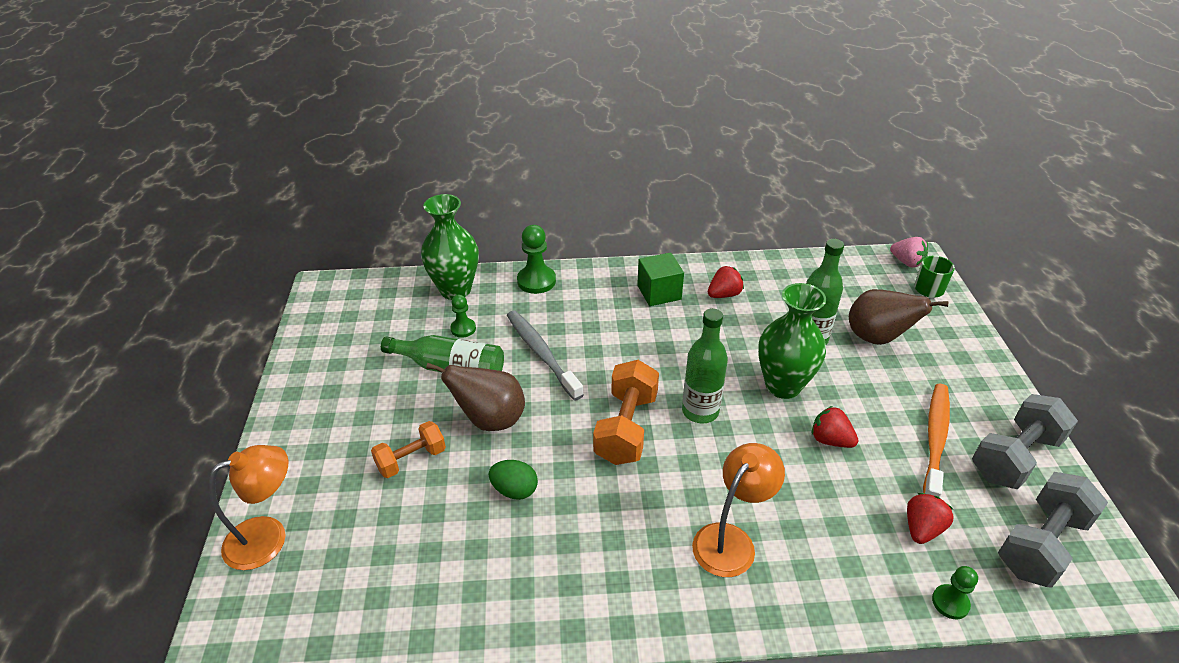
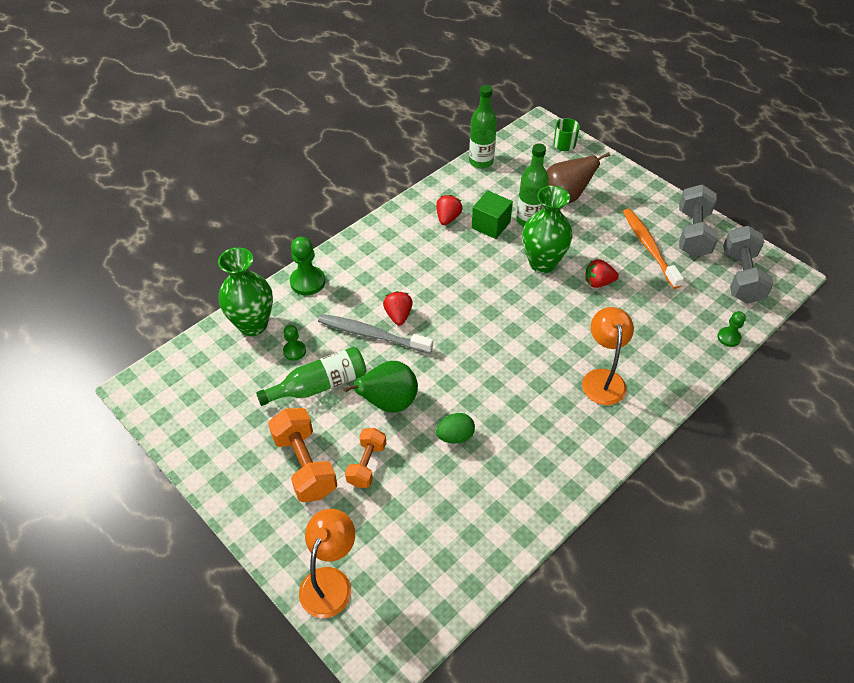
camera: 40 degrees left, 10 degrees up
brown pear [426,363,525,431] -> green pear [343,361,418,413]
orange dumbbell [593,360,659,465] -> orange dumbbell moved to [268,408,337,502]
green cube [637,252,684,306] -> green cube moved to [471,191,513,239]
green bottle [682,308,728,423] -> green bottle moved to [469,85,497,169]
pink strawberry [890,237,928,267] -> none
red strawberry [907,493,953,544] -> red strawberry moved to [383,291,413,325]

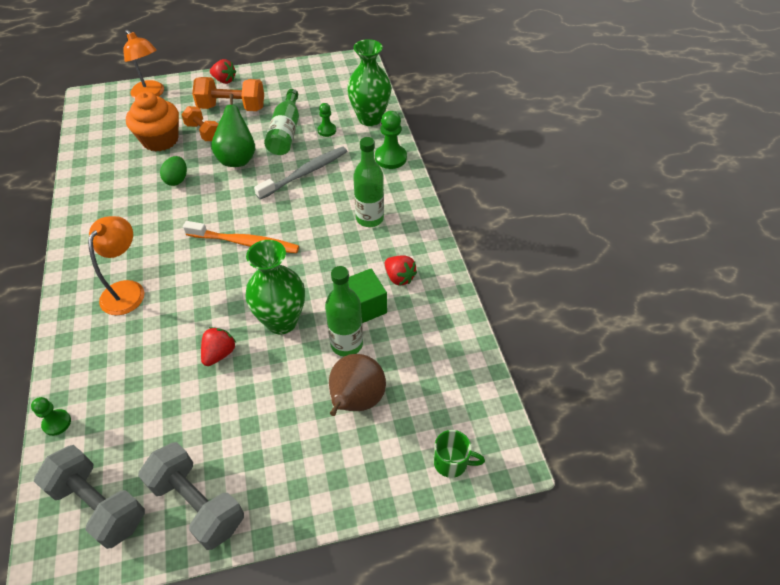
camera: 120 degrees right, 0 degrees up
red strawberry [383,291,413,325] -> red strawberry moved to [210,59,236,84]
green bottle [469,85,497,169] -> green bottle moved to [353,137,384,227]
orange lamp [582,307,634,405] -> orange lamp turned 105 degrees counterclockwise [88,216,144,315]
orange toothbrush [623,209,684,289] -> orange toothbrush moved to [183,221,299,253]
none -> orange cupcake [126,91,179,152]

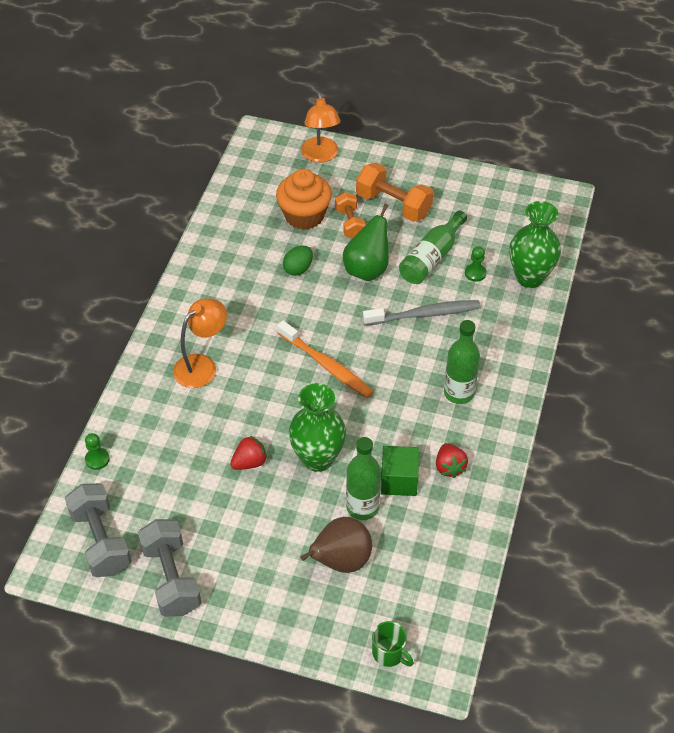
camera: 30 degrees right, 0 degrees up
red strawberry [210,59,236,84] -> none
green pawn [375,111,407,169] -> none

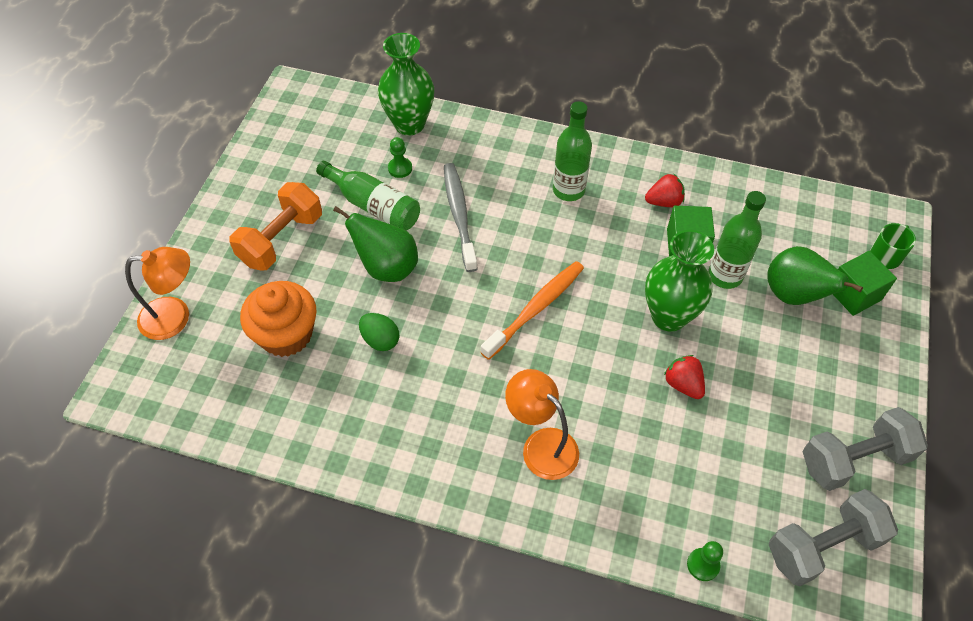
camera: 90 degrees left, 5 degrees up
brown pear [300,517,372,573] -> green pear [767,246,863,305]
orange dumbbell [335,192,366,238] -> none
none -> green cube [833,251,897,316]

